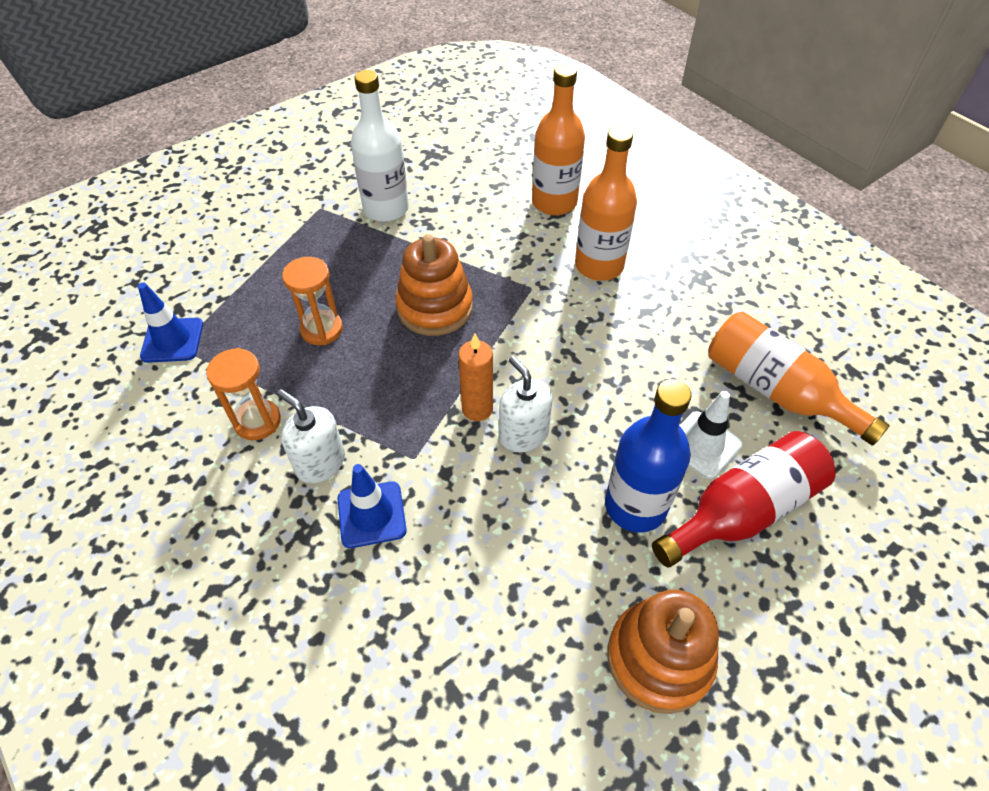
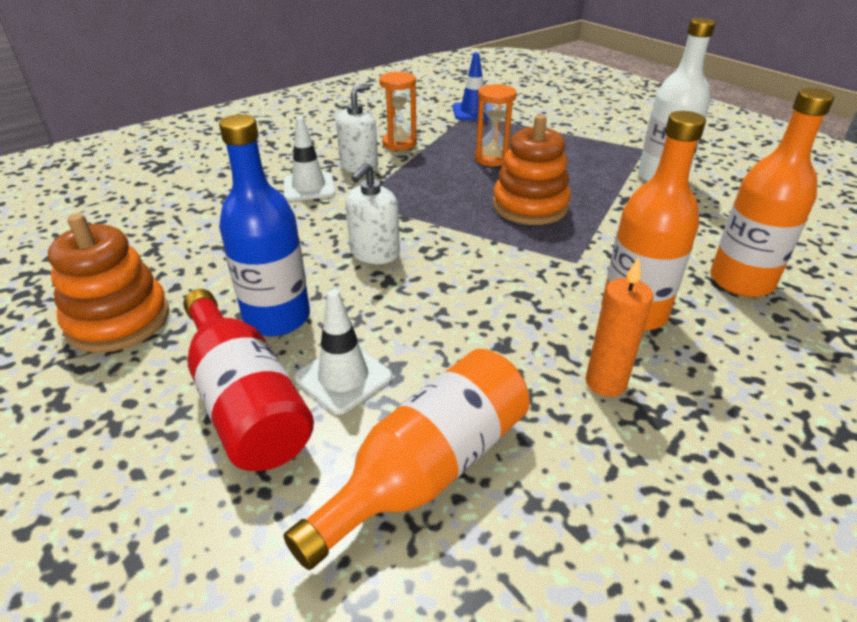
camera: 90 degrees right, 15 degrees down
blue traffic cone [338,464,407,548] -> white traffic cone [283,117,335,201]
orange candle [458,333,493,421] -> orange candle moved to [586,257,653,397]
white soap dispenser [499,356,553,453] -> white soap dispenser turned 150 degrees clockwise [346,163,400,264]

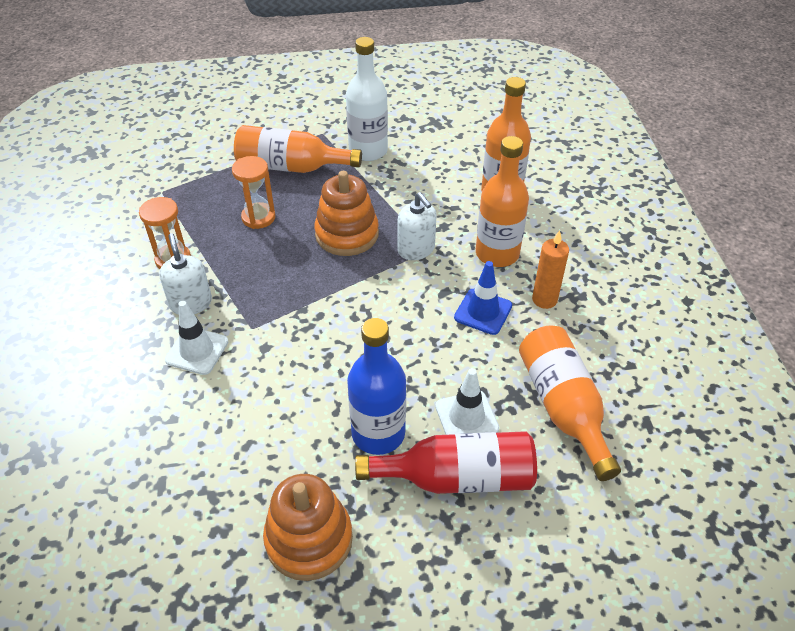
camera: 60 degrees left, 10 degrees up
white soap dispenser [346,163,400,264] -> white soap dispenser moved to [397,192,437,260]
blue traffic cone [453,52,489,120] -> blue traffic cone moved to [454,261,512,335]
none -> orange bottle [234,125,362,173]

